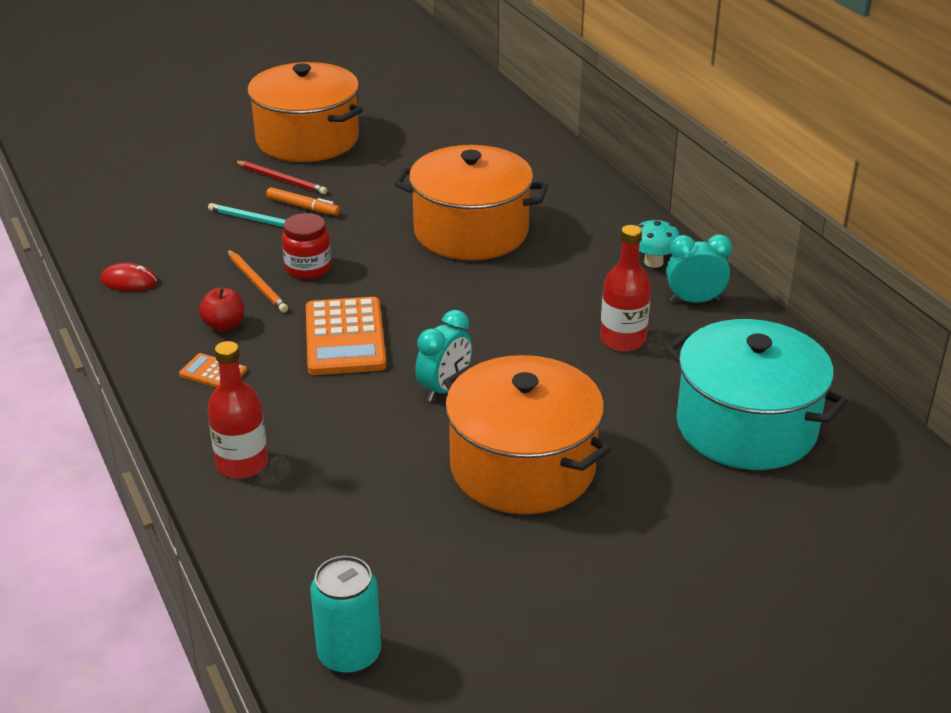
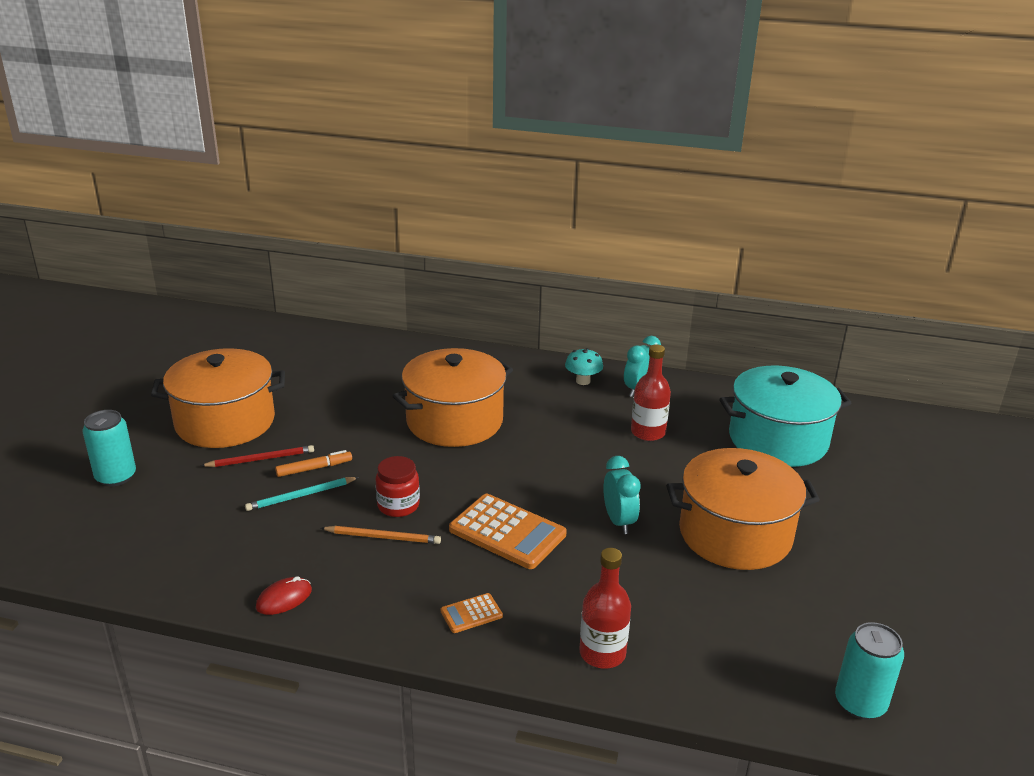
camera: 50 degrees left, 5 degrees down
red apple [199,287,244,332] -> none
none -> turquoise can [82,410,136,486]

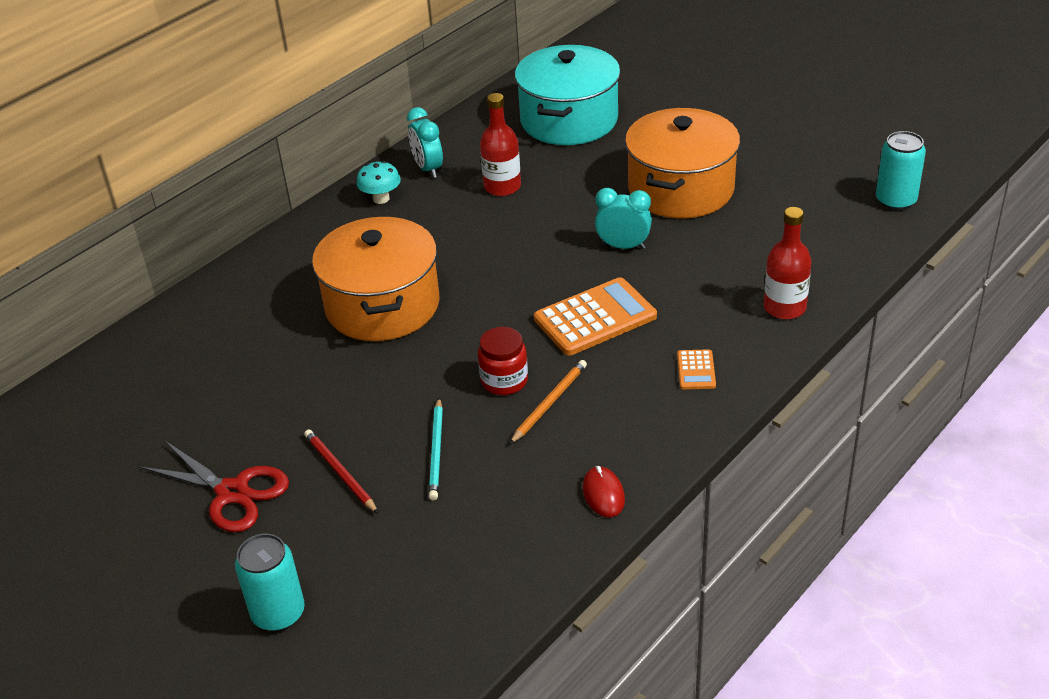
camera: 60 degrees left, 10 degrees up
orange pot [151,348,285,448] -> red scissors [139,441,289,532]
red pencil [201,445,314,467] -> red pencil turned 45 degrees counterclockwise [304,429,378,514]
orange marker [275,450,352,477] -> none

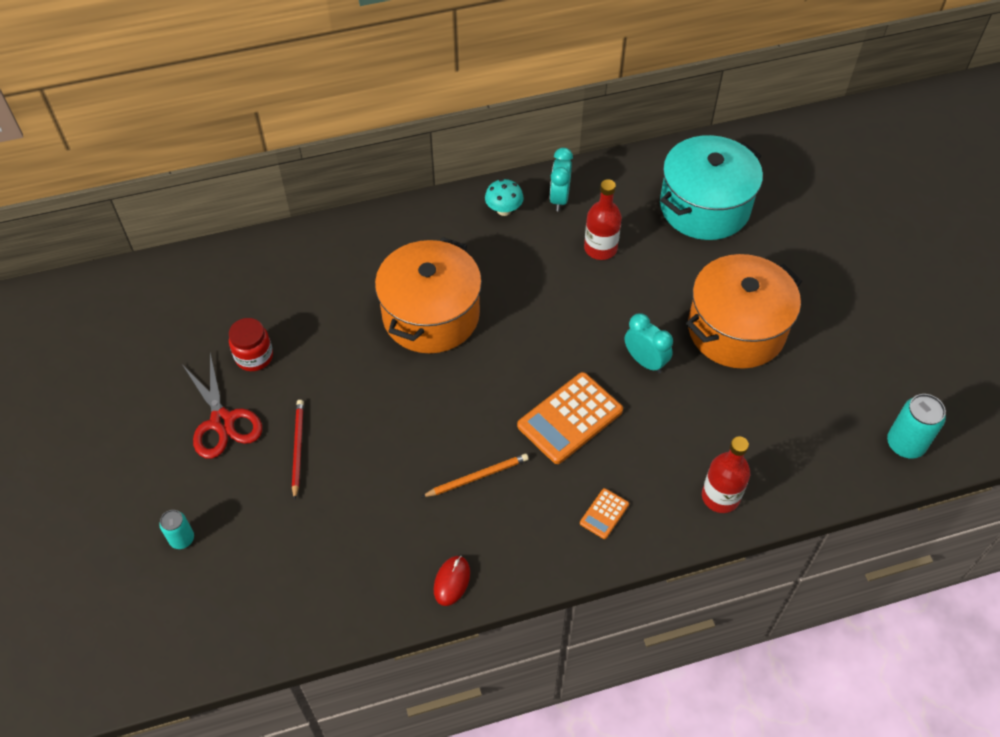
camera: 30 degrees right, 15 degrees up
turquoise can [235,534,305,631] -> turquoise can [159,510,194,549], size x0.61
turquoise pencil [429,398,443,500] -> none
red jar [478,327,528,395] -> red jar moved to [229,318,273,371]
orange calculator [534,277,657,356] -> orange calculator turned 135 degrees clockwise [517,372,623,464]

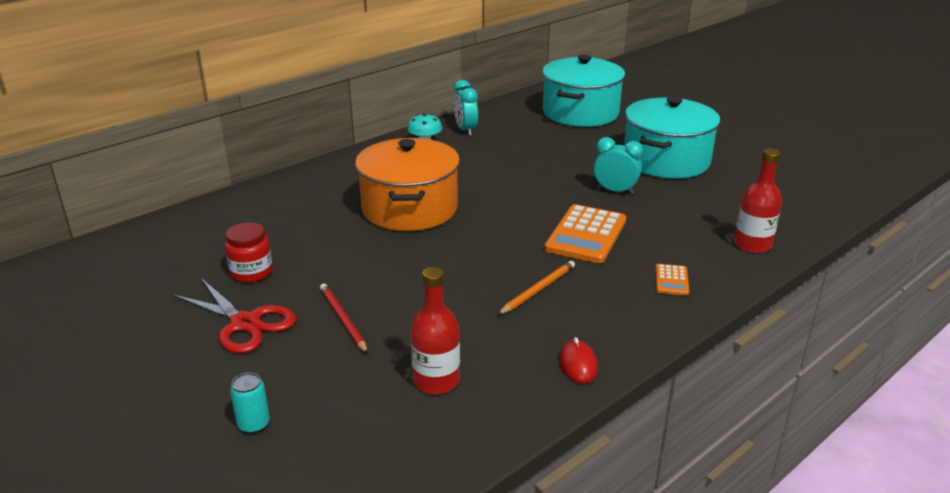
camera: 25 degrees left, 25 degrees down
red bottle [584,179,622,260] -> red bottle moved to [411,267,460,394]
orange pot [686,254,802,369] -> turquoise pot [624,96,720,179]
turquoise can [887,394,946,459] -> none

